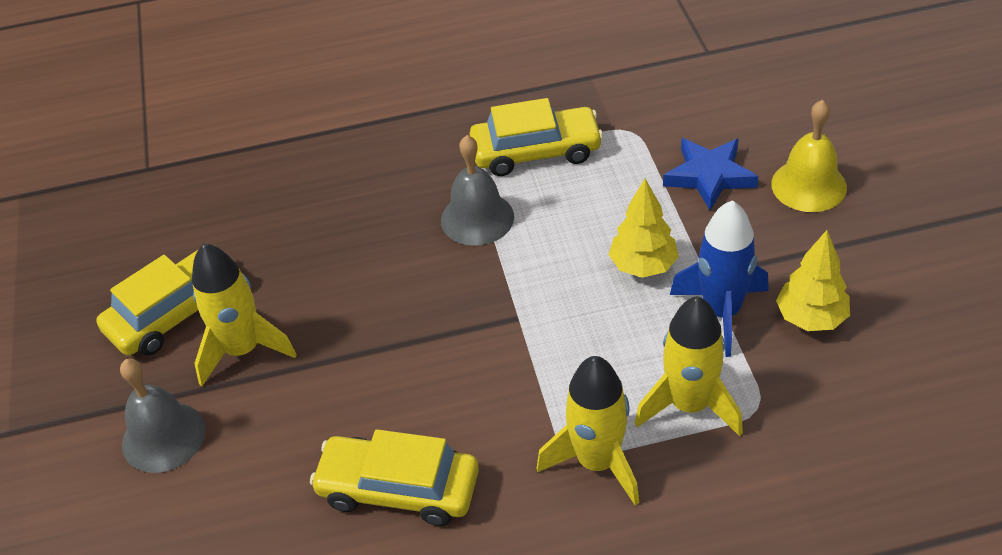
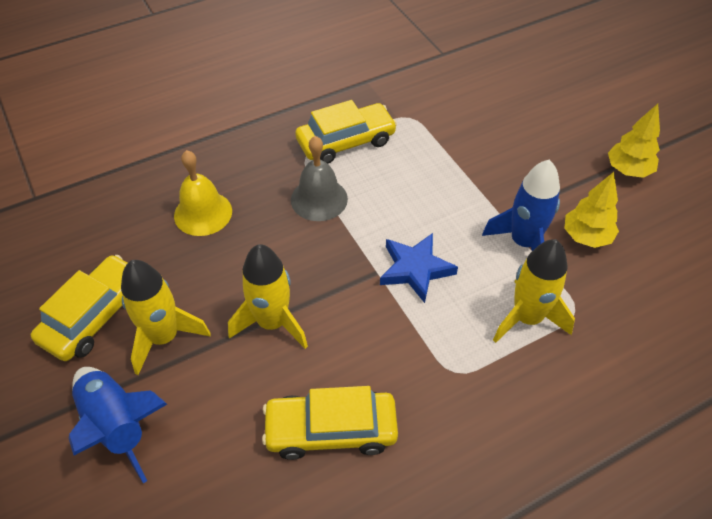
camera: 20 degrees left, 5 degrees up
grey bell [120,359,206,473] -> blue rocket [69,367,167,483]
yellow rocket [537,356,639,506] -> yellow rocket moved to [228,244,308,349]
yellow tree [608,179,679,278] -> yellow tree moved to [608,104,660,178]
blue star [663,138,758,211] -> blue star moved to [380,233,458,303]
yellow bell [771,100,847,212] -> yellow bell moved to [174,150,232,236]

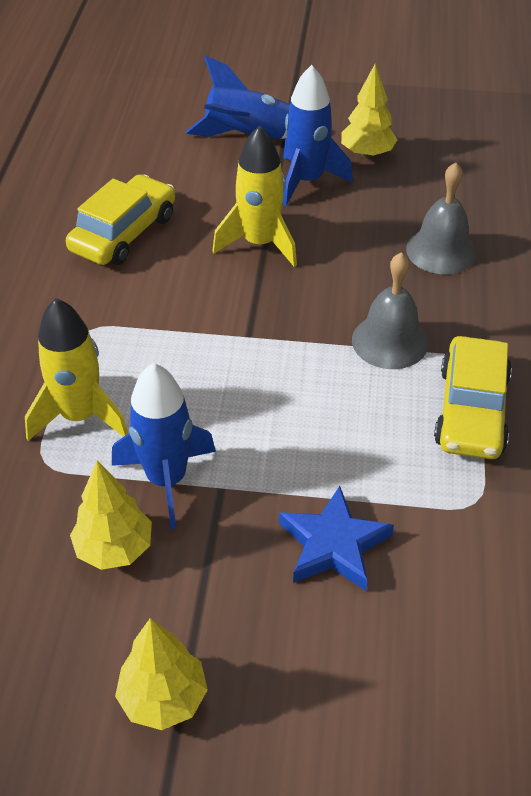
camera: 125 degrees right, 5 degrees down
yellow car [31,255,127,361] -> yellow tree [341,64,398,158]
yellow rocket [121,260,211,375] -> blue rocket [283,65,353,206]
yellow bell [174,150,232,236] -> grey bell [406,162,477,274]
blue star [380,233,458,303] -> blue star moved to [279,486,394,591]

